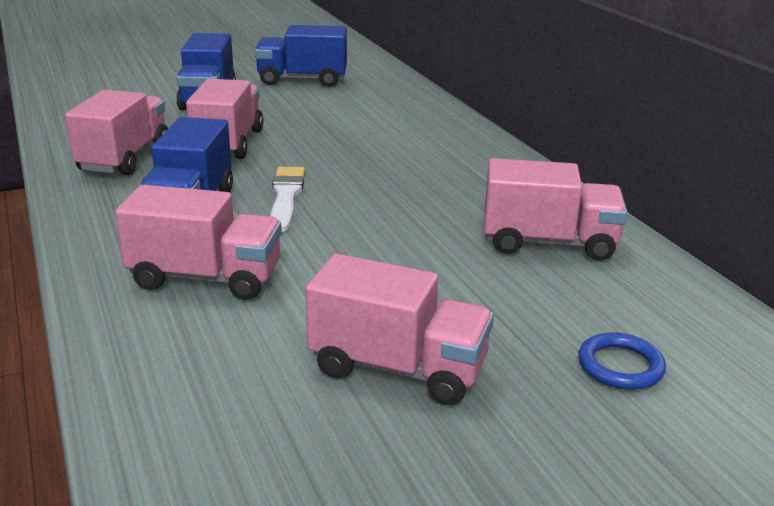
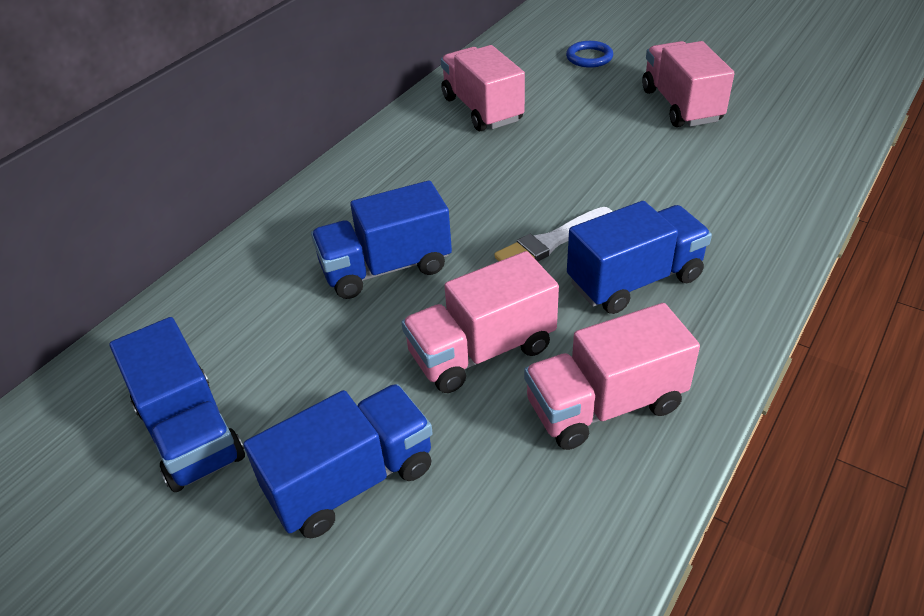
camera: 120 degrees left, 15 degrees up
pink truck [115,184,282,300] -> none
none -> blue truck [311,181,452,299]

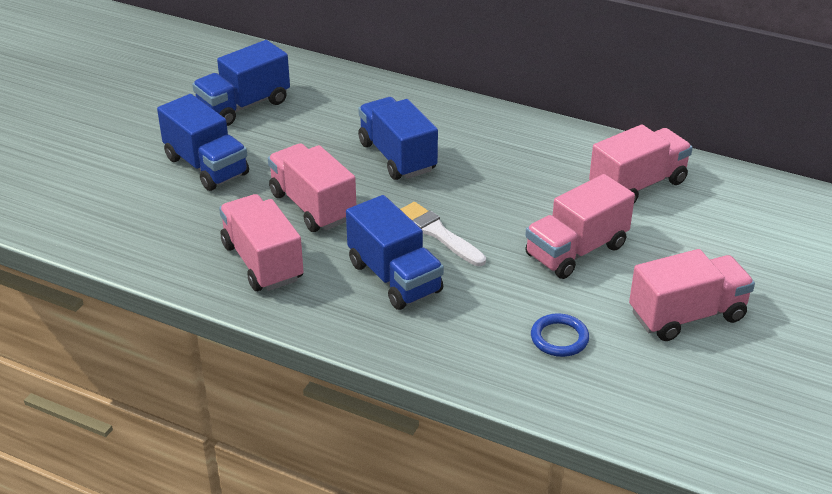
camera: 80 degrees right, 5 degrees down
blue ring [566,41,613,68] -> blue ring moved to [531,313,589,357]
none -> pink truck [525,174,635,279]

